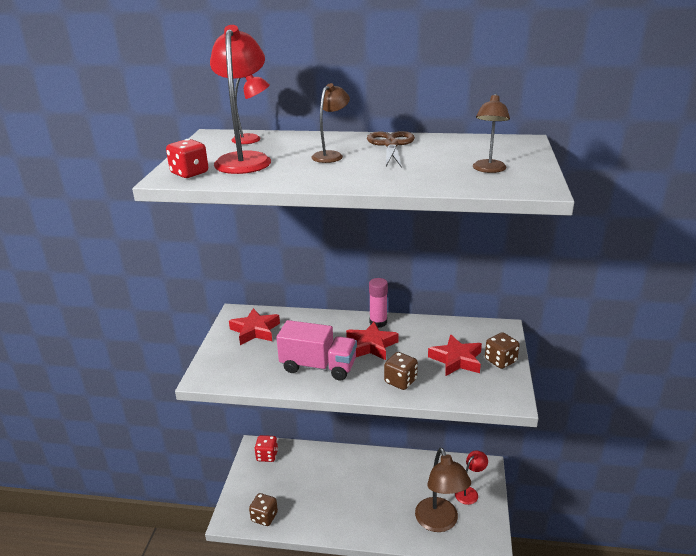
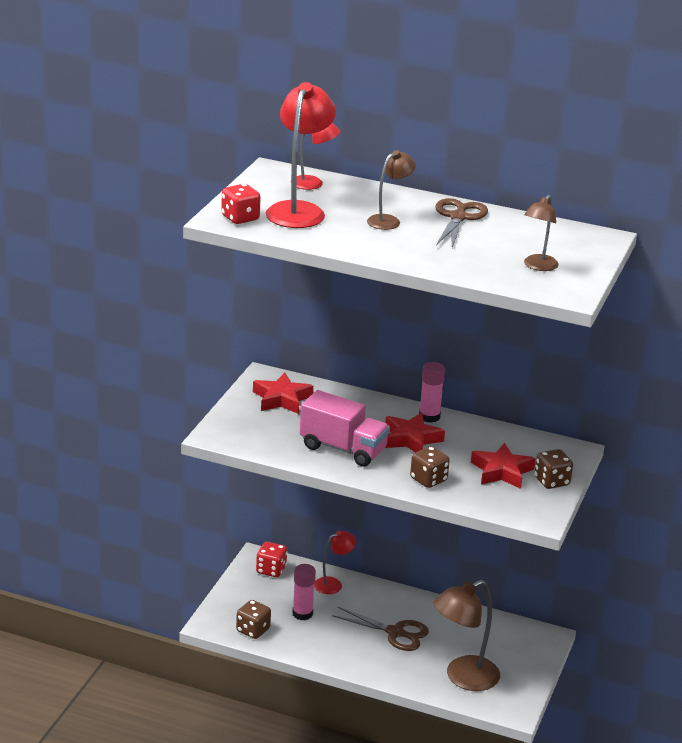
camera: 10 degrees right, 0 degrees up
brown lamp [415,448,471,532] -> brown lamp turned 60 degrees clockwise [433,580,500,691]
red lamp [455,450,488,505] -> red lamp moved to [314,531,357,594]
none -> pink glue stick [293,564,316,620]
none -> brown scissors [332,607,429,651]

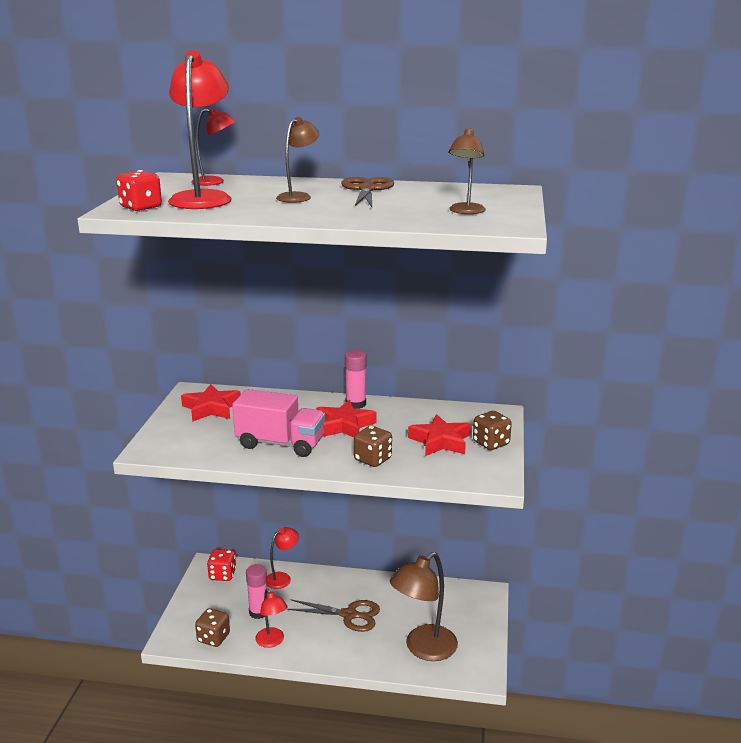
camera: 10 degrees left, 5 degrees down
none -> red lamp [255,588,288,648]

